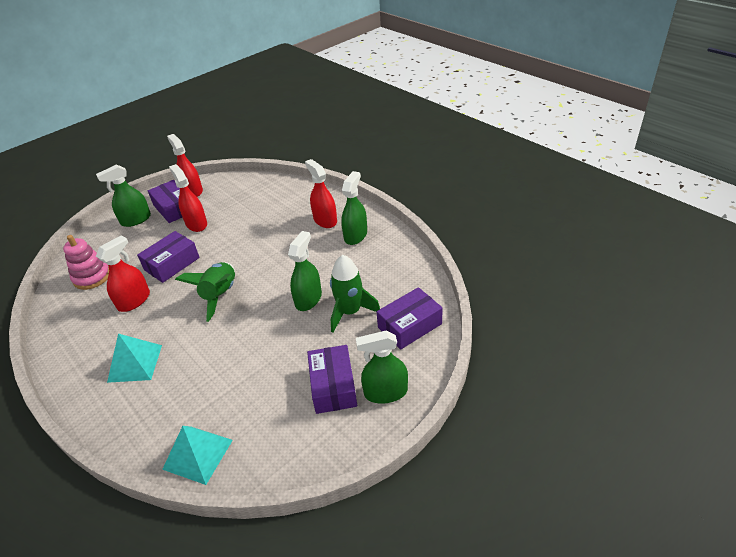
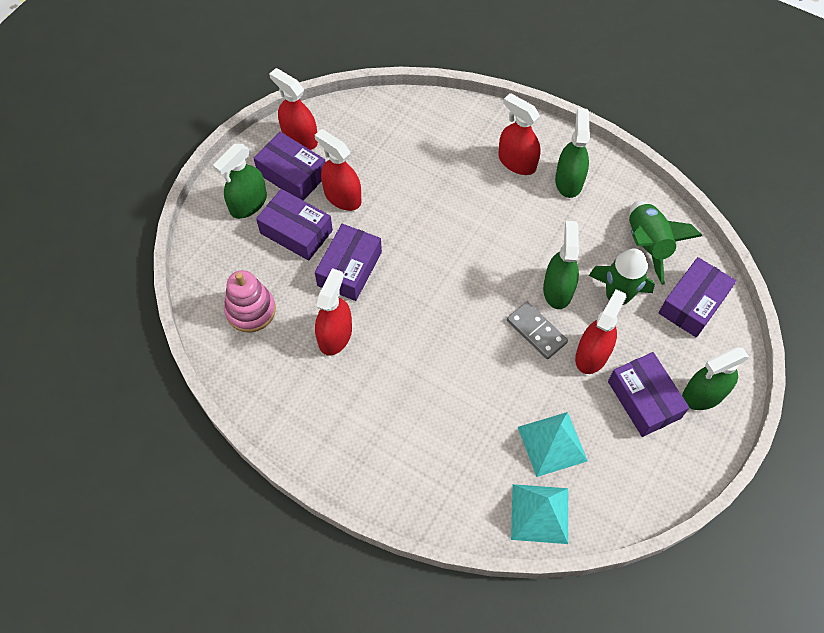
camera: 20 degrees left, 20 degrees up
turquoise pyramid [107,334,162,383] -> turquoise pyramid moved to [518,412,588,477]
green rocket [175,262,235,322] -> green rocket moved to [629,201,702,285]
none -> purple box [256,189,333,261]
none -> grey domino [507,302,568,359]
none -> red spray bottle [575,289,626,374]

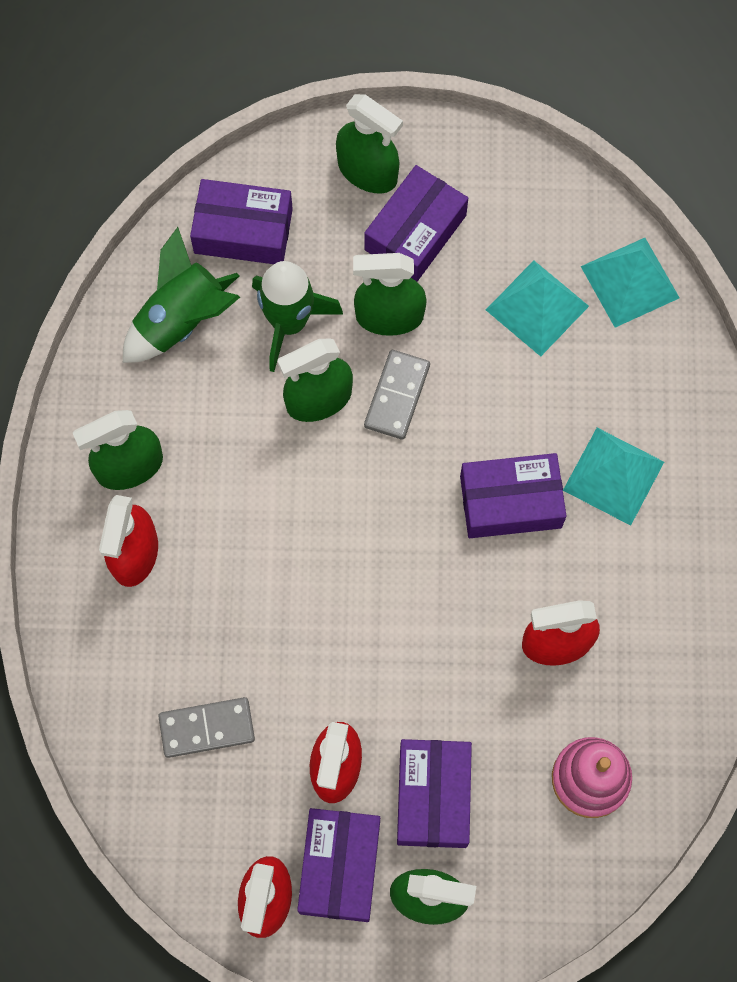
camera: 120 degrees left, 10 degrees up
purple box [315,224,382,301] -> purple box moved to [460,453,566,538]
red spray bottle [575,289,626,374] -> green spray bottle [353,253,427,336]
none -> grey domino [158,697,255,758]
none -> turquoise pyramid [563,428,664,526]

